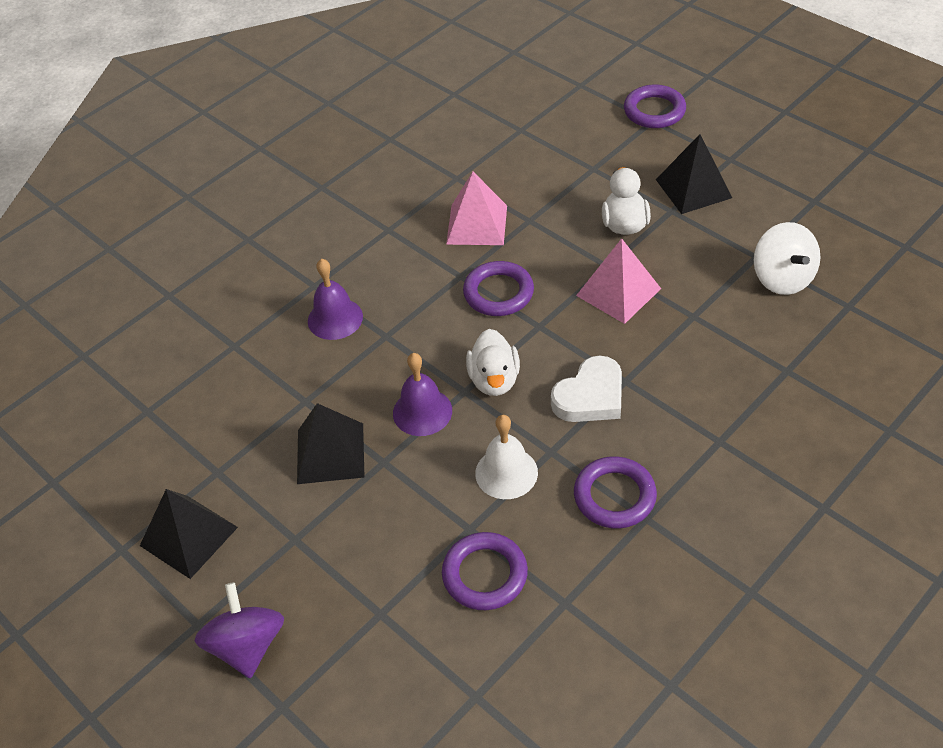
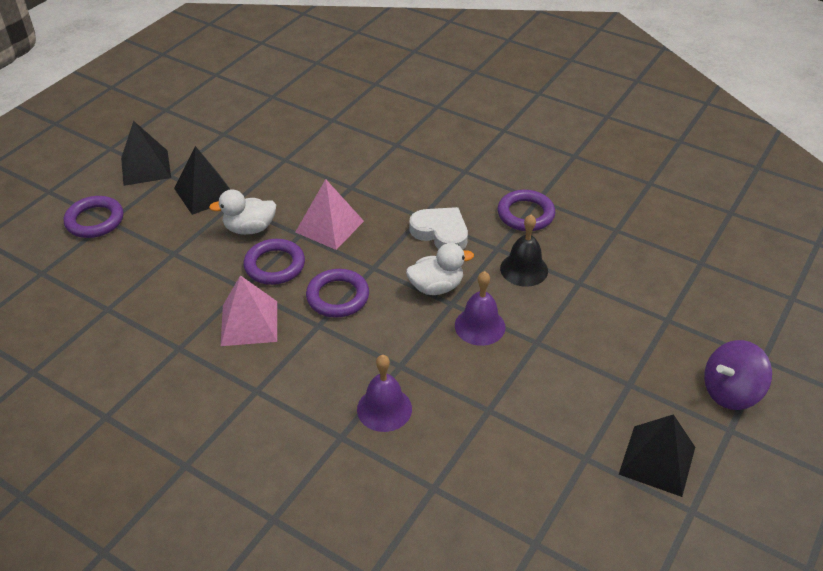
camera: 105 degrees left, 5 degrees down
black pyramid [297,403,365,484] -> black pyramid moved to [121,121,171,186]
purple ring [442,532,528,610] -> purple ring moved to [244,239,305,285]
white bell [475,415,538,499] -> black bell [500,215,548,287]
white spinning top [754,222,821,295] -> none

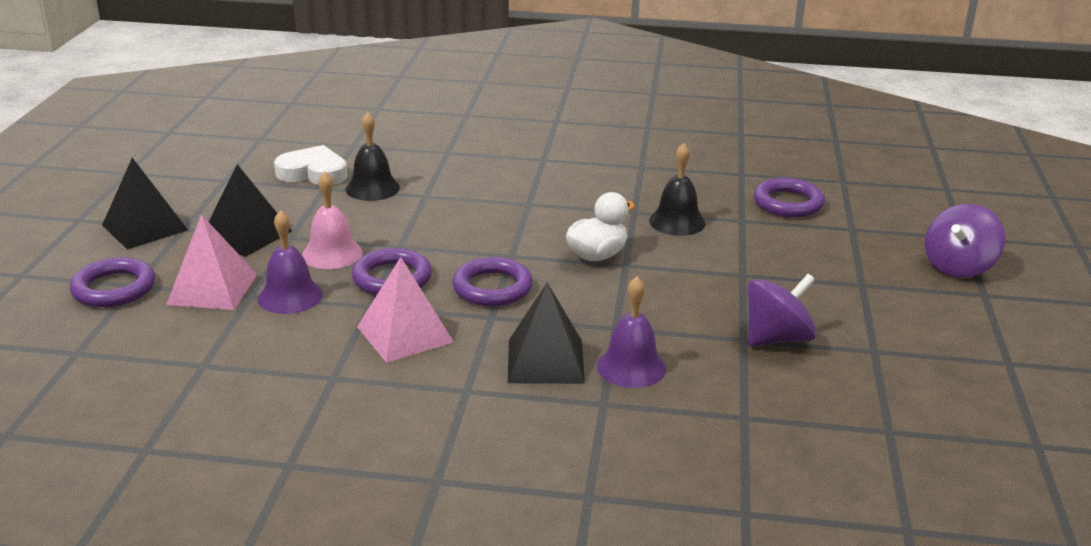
camera: 25 degrees left, 15 degrees down
white duck [209,189,276,235] -> pink bell [302,172,363,269]
pink pyramid [296,179,364,250] -> pink pyramid moved to [166,214,257,310]
white heart [410,207,468,250] -> white heart moved to [274,145,347,185]
purple bell [455,271,505,346] -> purple bell moved to [258,210,323,314]
purple ring [498,190,555,231] -> purple ring moved to [754,178,825,217]
black pyramid [619,414,695,497] -> black pyramid moved to [508,282,585,384]
none -> black bell [346,112,400,201]
none -> purple spinning top [747,274,817,346]

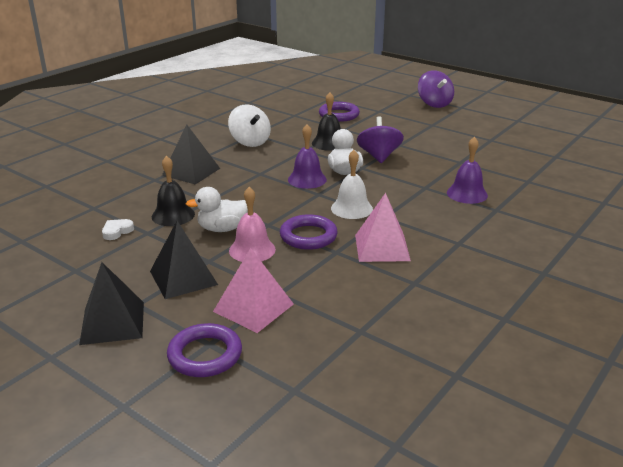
camera: 60 degrees left, 0 degrees up
purple bell [258,210,323,314] -> purple bell moved to [288,124,327,189]
white heart [274,145,347,185] -> white heart [102,219,134,240], size x0.55
purple ring [452,257,533,306] -> white bell [331,150,373,219]
black pyramid [508,282,585,384] -> black pyramid moved to [162,124,220,185]
purple spinning top [747,274,817,346] -> purple spinning top moved to [357,116,404,163]
none -> white duck [186,187,248,232]
none -> white spinning top [228,104,271,147]

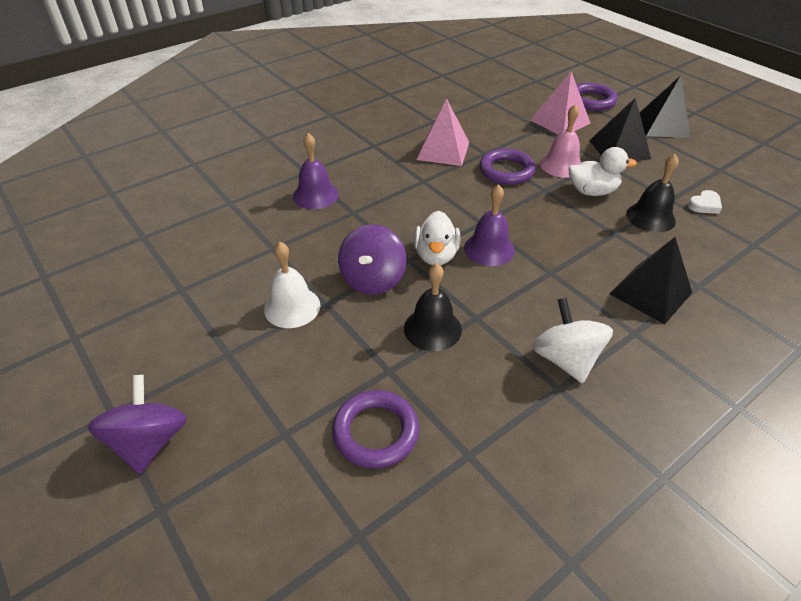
camera: 165 degrees left, 15 degrees up
white bell [331,150,373,219] -> white bell moved to [264,242,320,328]

